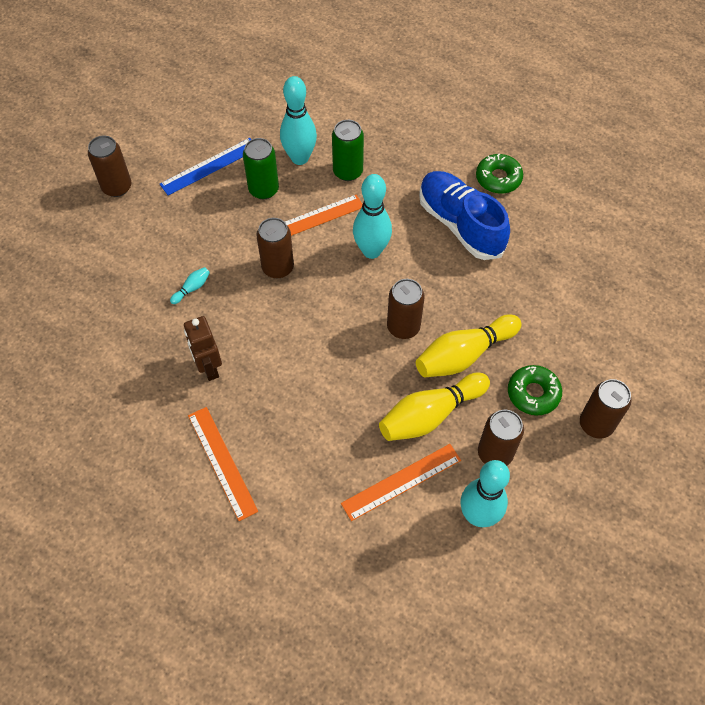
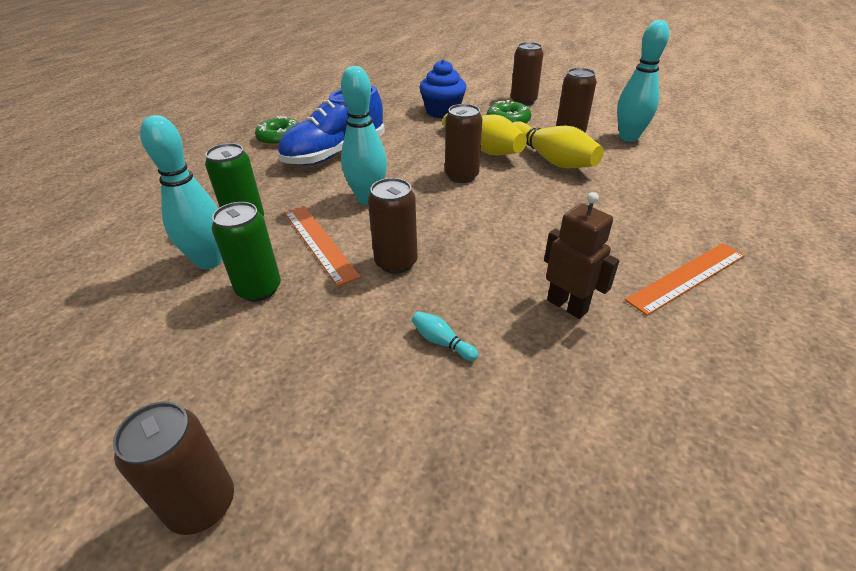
camera: 95 degrees left, 20 degrees down
blue ruler [160,138,252,196] -> none
brown robot [184,316,222,381] -> brown robot turned 105 degrees counterclockwise [544,192,619,319]
orange ruler [341,444,461,521] -> none
none -> blue cupcake [419,60,466,118]

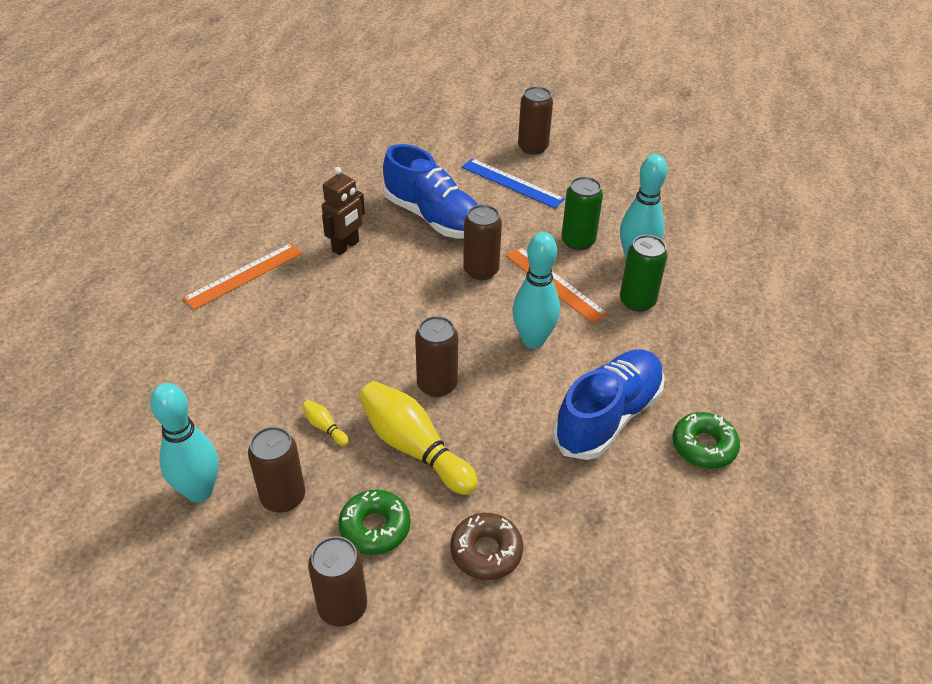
camera: 170 degrees right, 5 degrees up
turquoise bowling pin [412,311,478,361] -> blue shoe [383,144,478,239]
blue cupcake [419,60,466,118] -> brown donut [450,513,523,580]
yellow bowling pin [513,121,604,168] -> yellow bowling pin [302,400,349,446], size x0.42
brown robot [544,192,619,319] -> brown robot turned 90 degrees counterclockwise [322,167,365,255]
none -> blue ruler [462,158,565,209]

